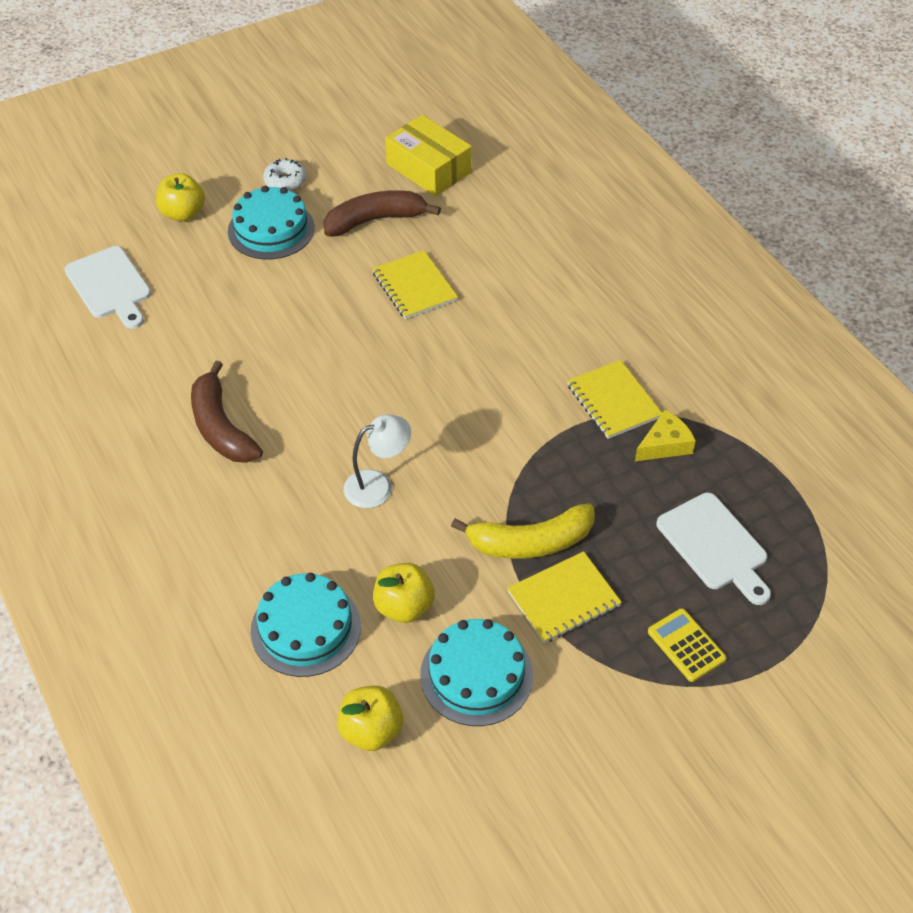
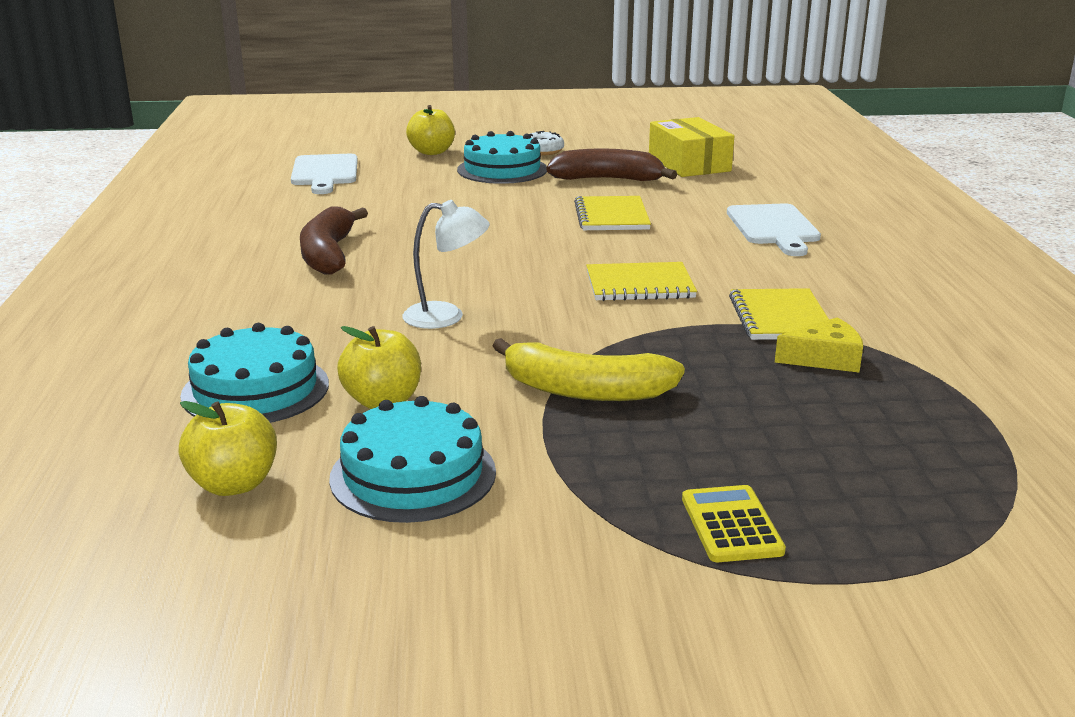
camera: 25 degrees right, 25 degrees down
yellow notebook [507,551,622,643] -> yellow notebook moved to [586,262,697,301]
white cutting board [656,493,771,605] -> white cutting board moved to [727,203,821,256]

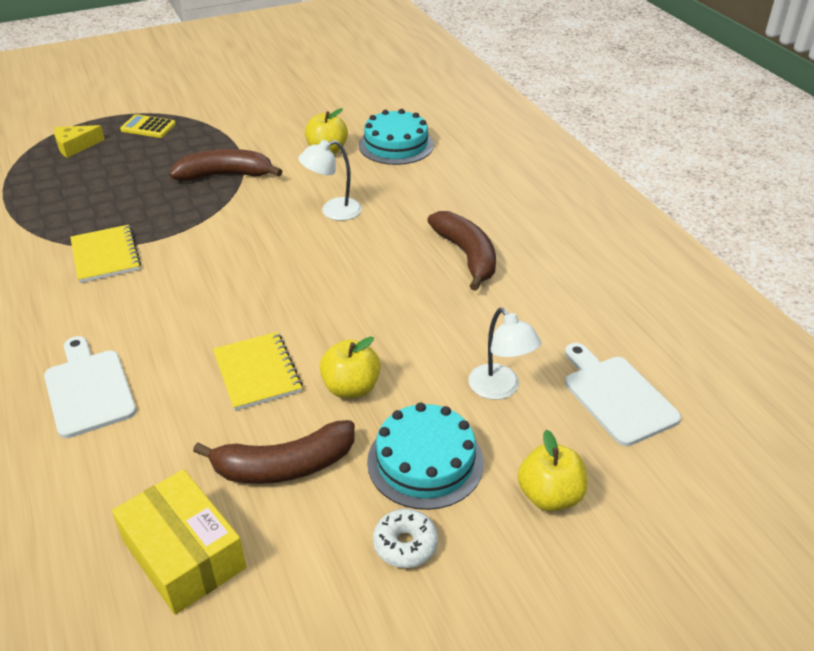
camera: 160 degrees right, 15 degrees up
yellow apple [179,401,277,496] -> yellow apple moved to [319,336,381,398]
turquoise cake [329,396,496,523] -> none
yellow banana [493,338,685,401] -> brown banana [169,149,282,181]
yellow notebook [586,262,697,301] -> none
yellow calculator [682,485,786,562] -> yellow calculator turned 135 degrees clockwise [120,114,176,138]
yellow cheese [775,318,863,372] -> yellow cheese moved to [54,125,105,158]
none -> white lamp [468,308,541,400]

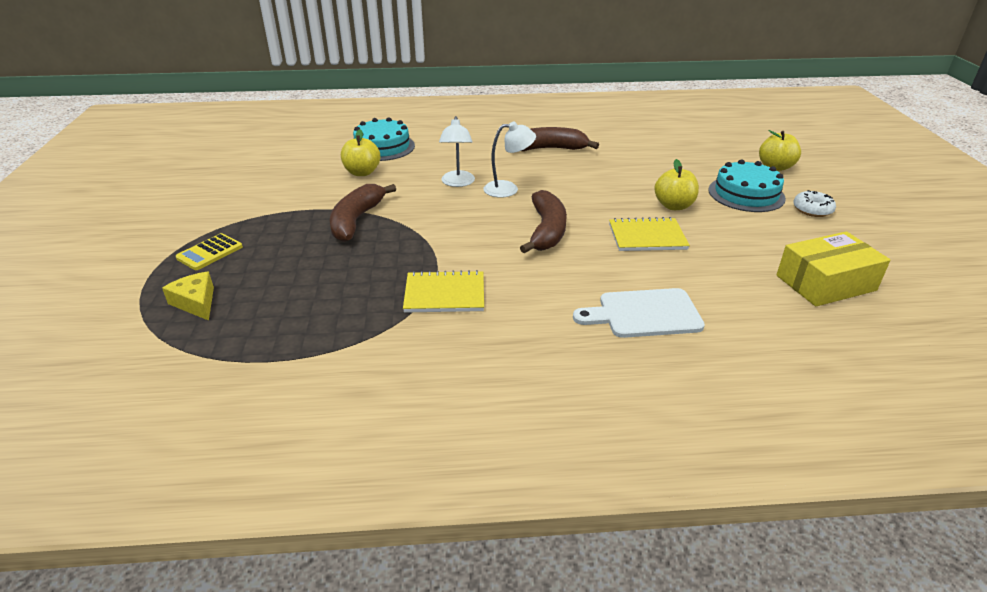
camera: 70 degrees left, 5 degrees down
yellow cheese [54,125,105,158] -> yellow cheese turned 150 degrees clockwise [162,271,214,320]
brown banana [193,420,355,484] -> brown banana moved to [520,190,567,253]
white lamp [468,308,541,400] -> white lamp moved to [483,121,536,198]
white cutting board [565,343,681,446] -> none

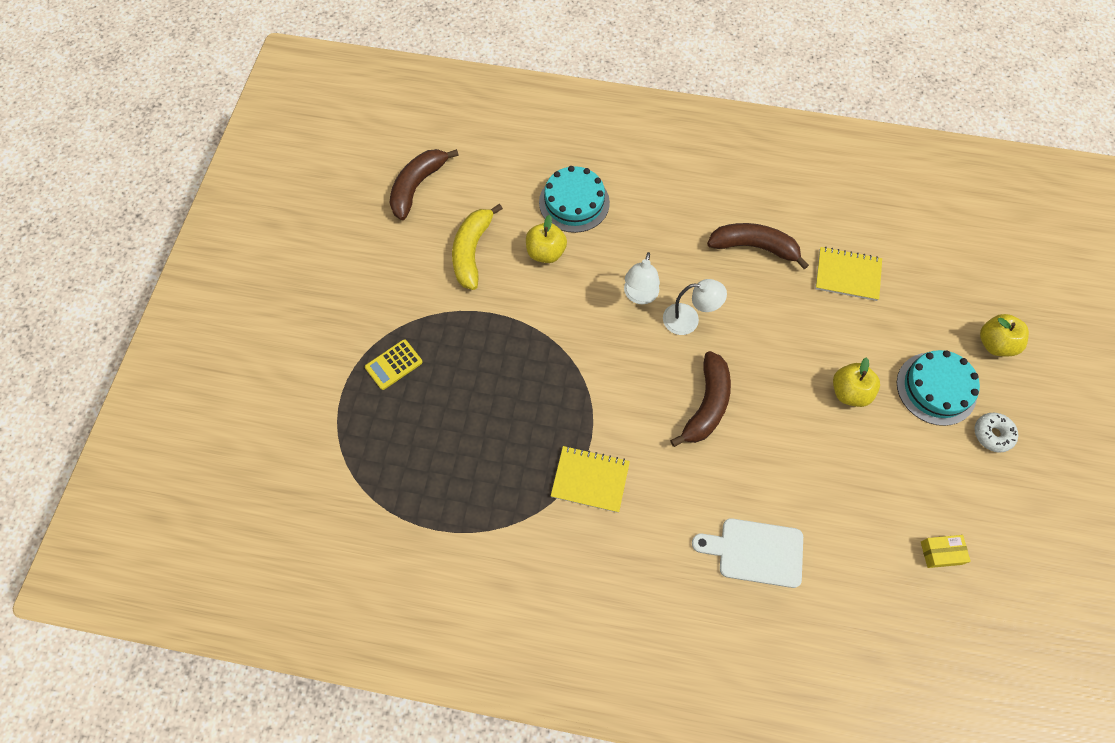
camera: 15 degrees right, 30 degrees up
yellow cheese [162,271,214,320] -> none
brown banana [330,184,396,242] -> brown banana moved to [390,149,459,220]
yellow notebook [609,217,690,251] -> yellow notebook moved to [815,247,882,301]
yellow box [777,231,890,306] -> yellow box [921,535,971,568], size x0.50
none -> yellow banana [452,204,503,290]

